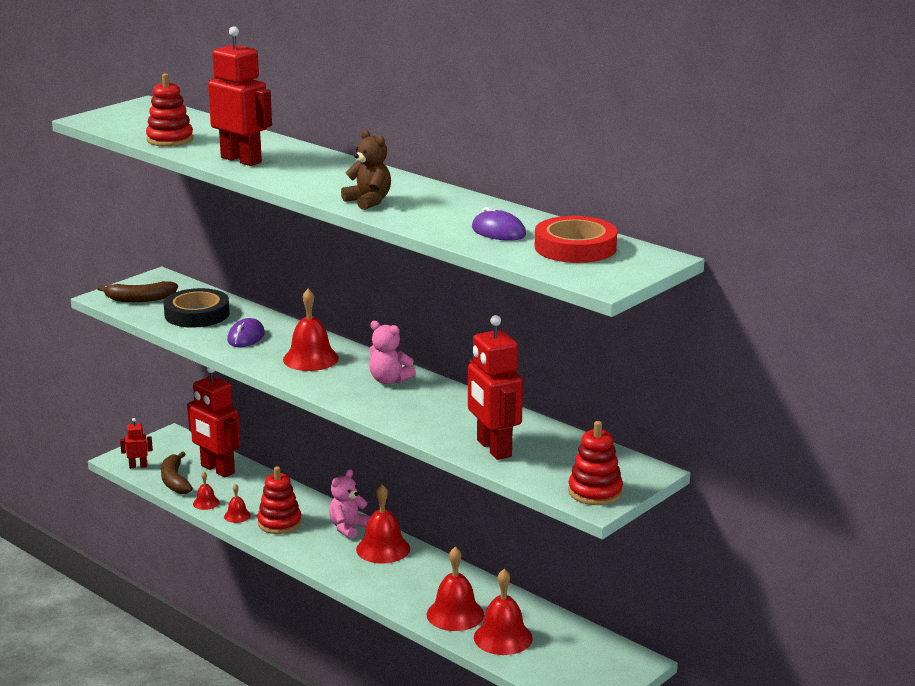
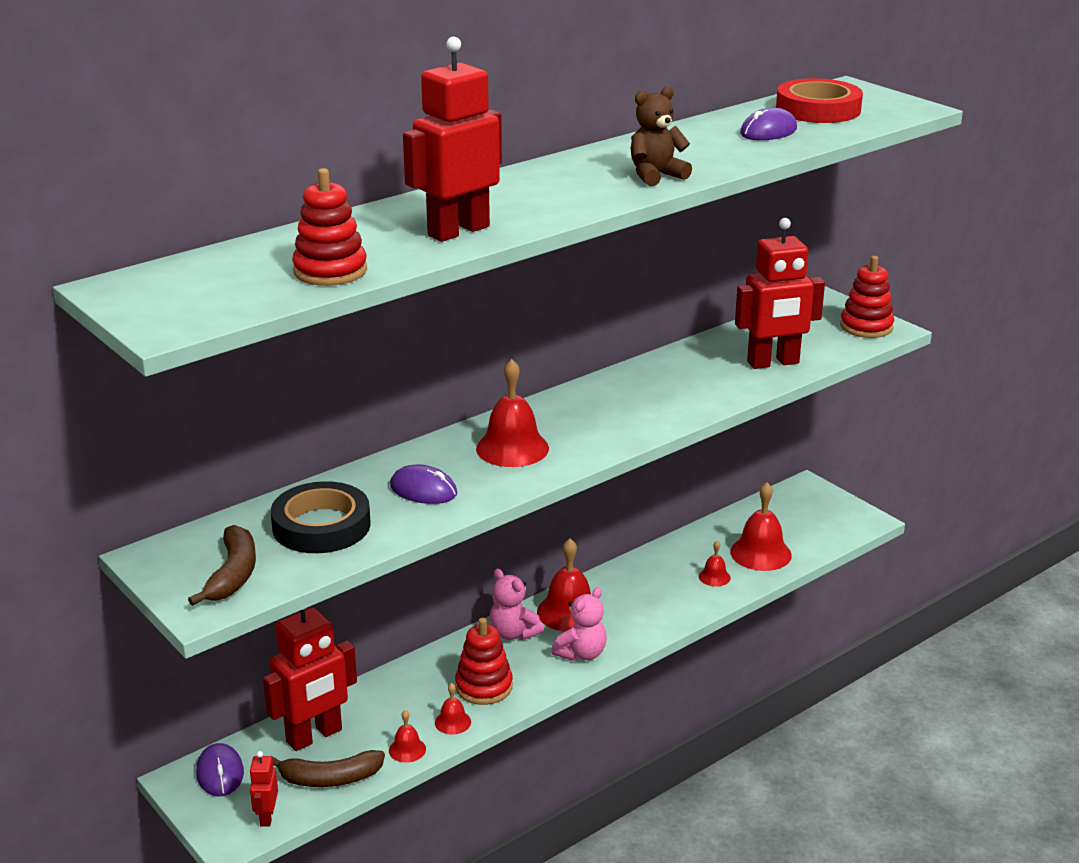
camera: 80 degrees left, 5 degrees up
pink teddy bear [369,321,416,384] -> pink teddy bear moved to [551,587,607,661]
red bell [427,547,484,631] -> red bell [699,541,731,587], size x0.51
none -> purple mouse [196,743,244,796]

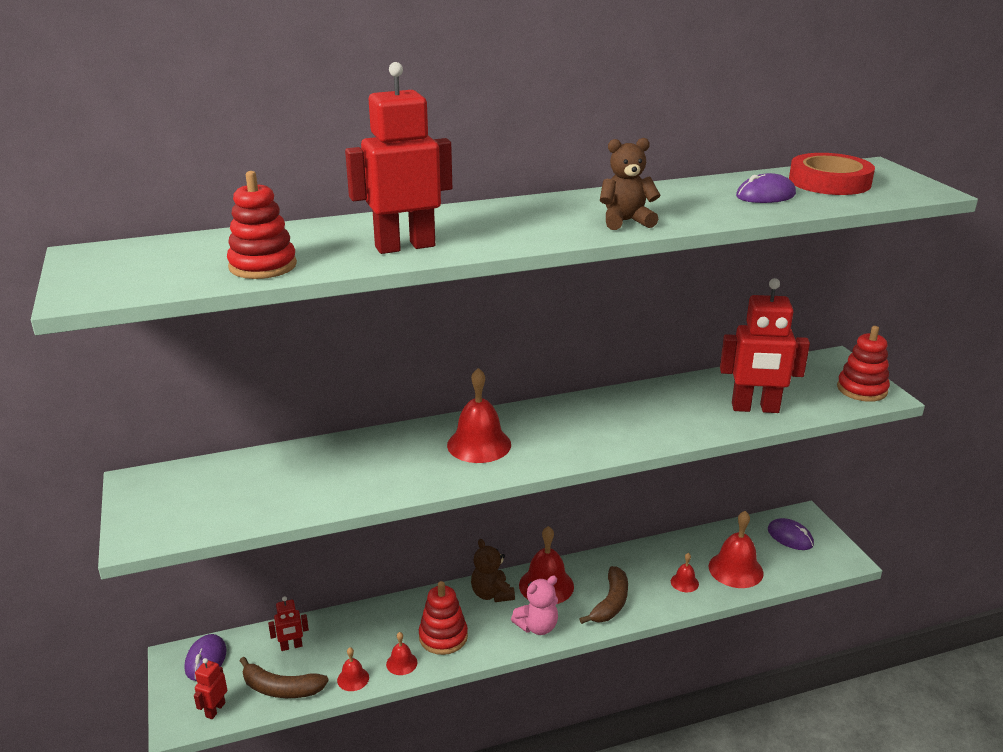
camera: 20 degrees right, 0 degrees up
brown banana [188,525,256,606] -> brown banana moved to [580,566,628,624]
red robot [263,607,357,751] -> red robot [268,596,309,651], size x0.47
black tape [271,481,371,553] -> none
purple mouse [390,464,457,504] -> purple mouse moved to [768,518,814,550]
pink teddy bear [490,569,544,640] -> brown teddy bear [471,539,515,602]

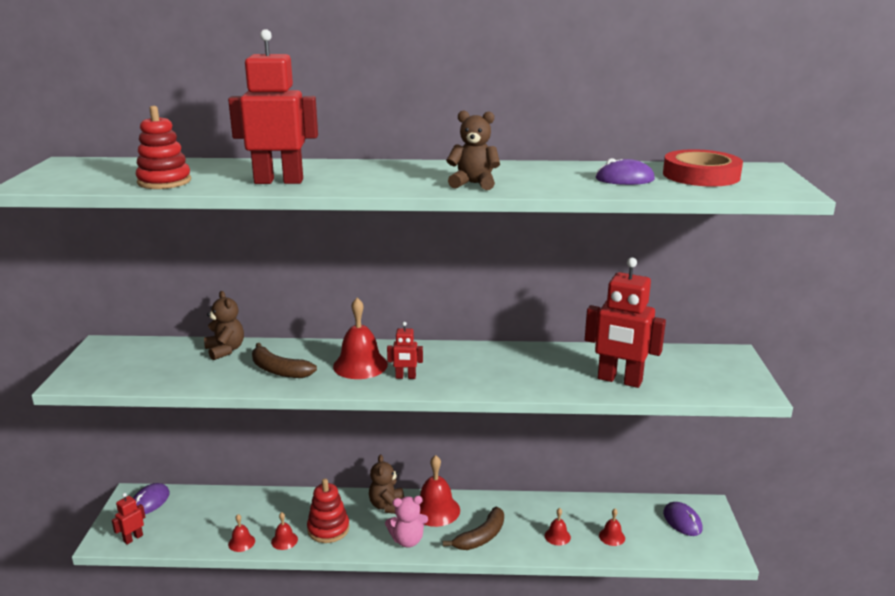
camera: 20 degrees right, 5 degrees down
brown banana [240,657,329,698] -> brown banana moved to [252,343,317,378]
red robot [268,596,309,651] -> red robot moved to [387,322,423,379]
red bell [709,511,763,588] -> red bell [599,509,625,546], size x0.51
red stacking toy [837,326,890,402] -> none
none -> brown teddy bear [204,291,244,360]

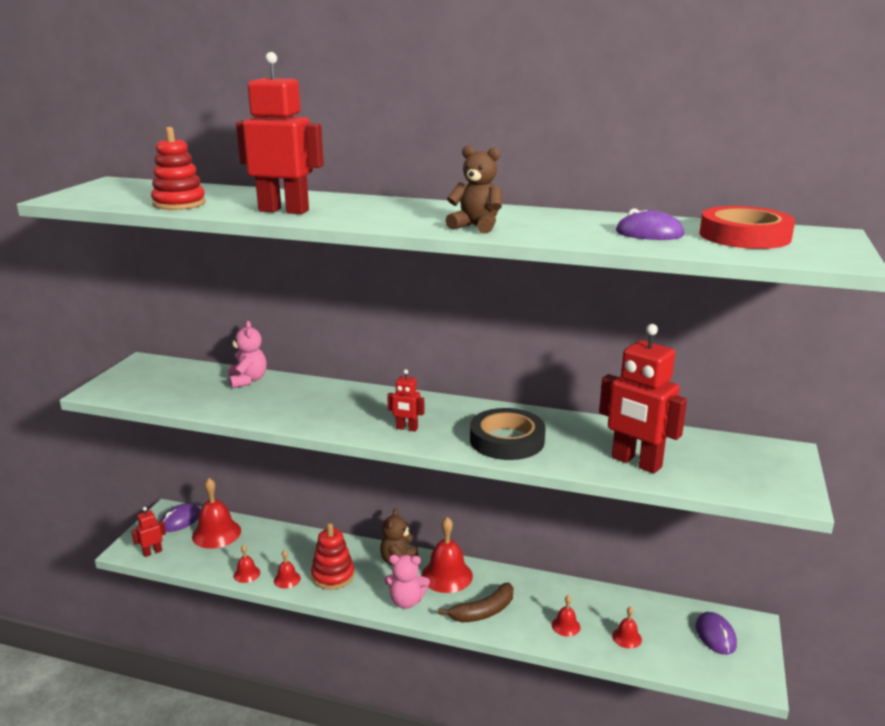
camera: 15 degrees right, 0 degrees up
brown teddy bear [204,291,244,360] -> pink teddy bear [229,321,267,388]
brown banana [252,343,317,378] -> none
red bell [333,298,388,379] -> red bell moved to [192,478,241,549]
none -> black tape [470,408,546,460]

